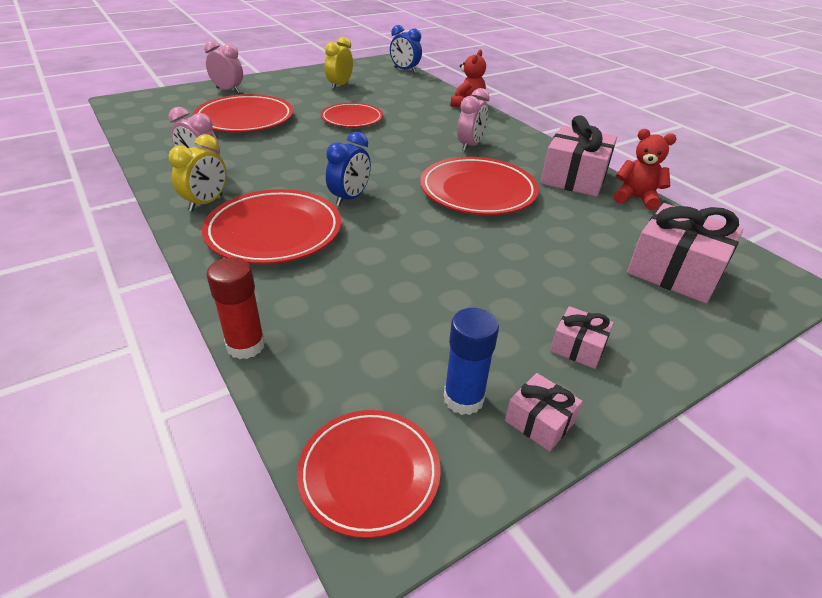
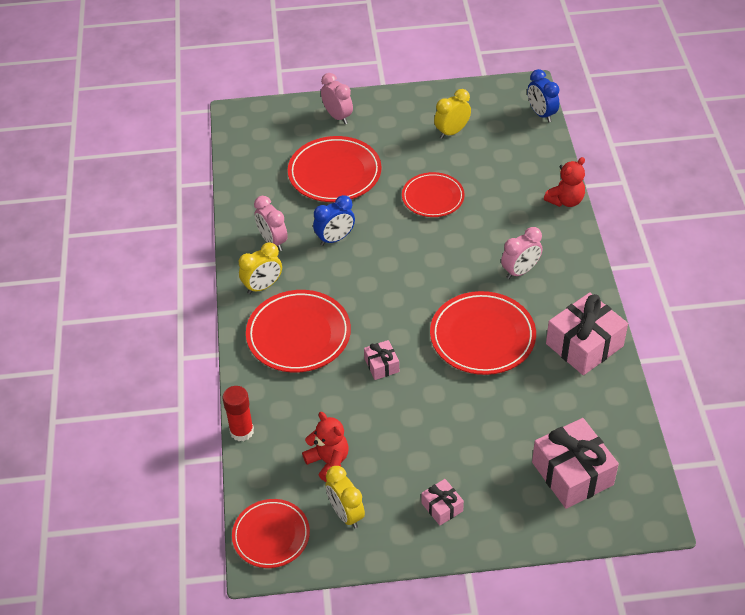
camera: 30 degrees right, 10 degrees up
blue clock [326,132,371,206] -> blue clock moved to [313,195,355,246]
blue glue stick [444,308,499,415] -> yellow clock [326,466,365,529]
pink gift [505,373,583,451] -> pink gift moved to [364,340,399,380]
red teddy bear [614,129,677,210] -> red teddy bear moved to [302,412,349,482]

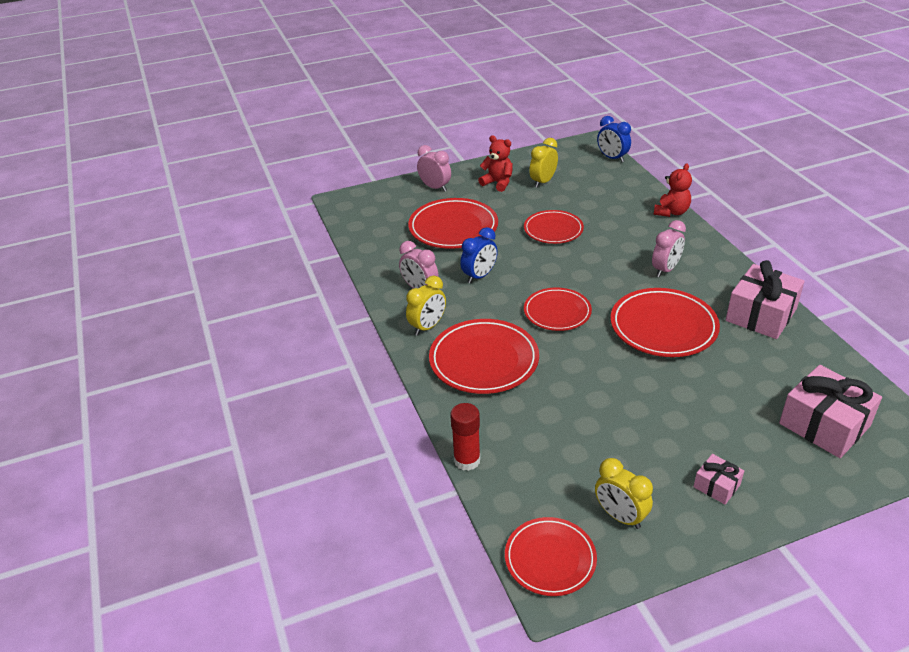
camera: 15 degrees left, 10 degrees down
red teddy bear [302,412,349,482] -> red teddy bear moved to [478,135,513,192]
pink gift [364,340,399,380] -> none
none -> red plate [524,288,592,331]

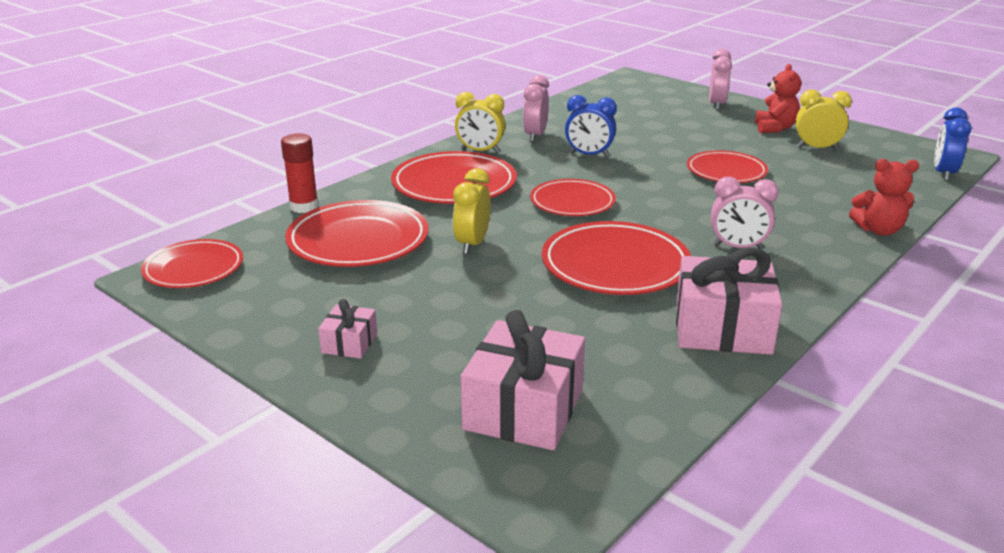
camera: 60 degrees right, 10 degrees down
red plate [408,198,498,249] -> red plate moved to [285,200,429,267]
yellow clock [595,458,653,529] -> yellow clock moved to [453,168,491,254]

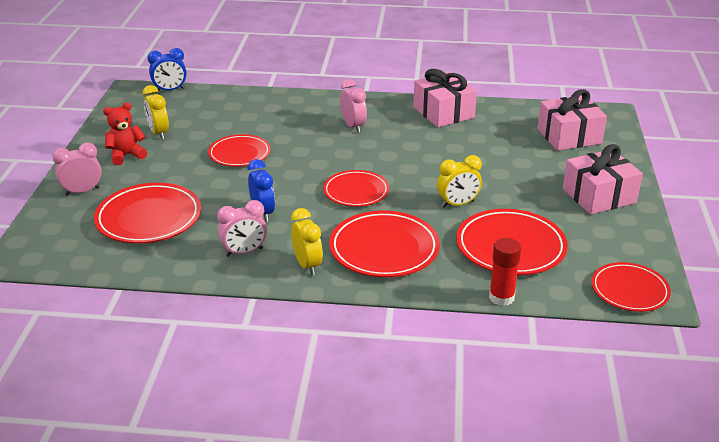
camera: 125 degrees left, 5 degrees up
pink gift [318,299,377,359] -> pink gift [563,144,643,215], size x2.00
red plate [542,221,691,295] -> red plate moved to [94,183,201,244]
red teddy bear [849,159,919,236] -> none

